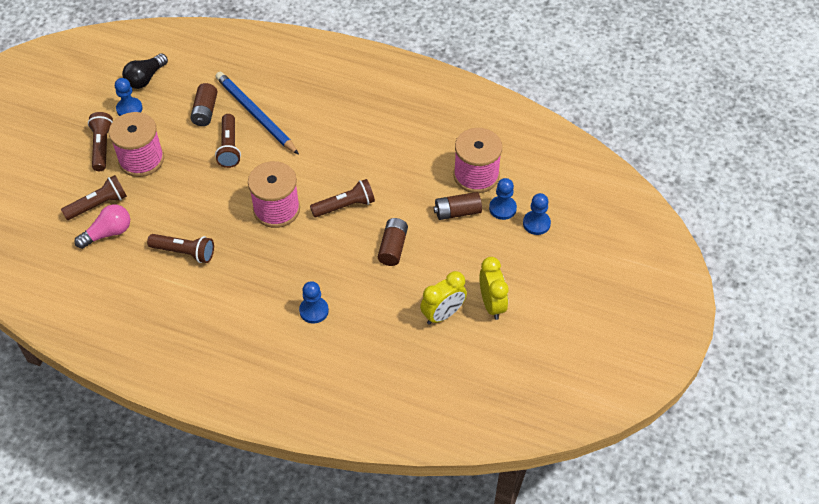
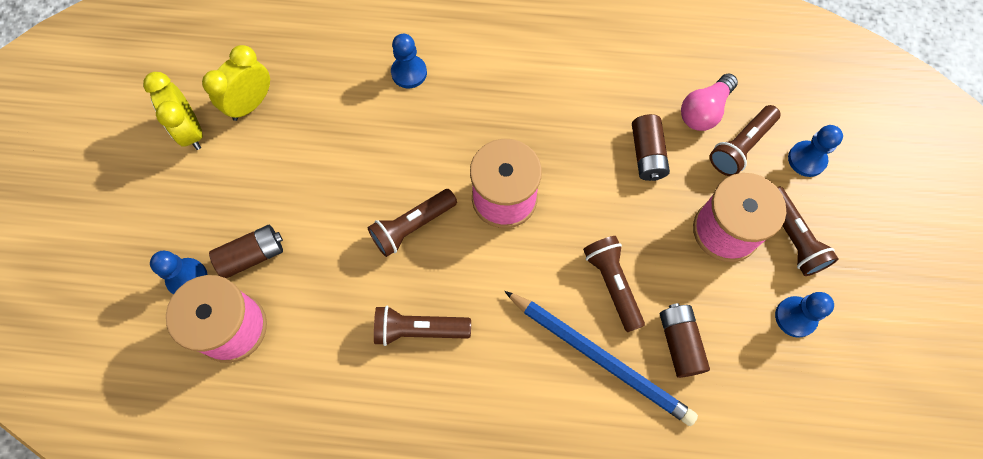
camera: 165 degrees right, 15 degrees up
black light bulb [122,53,168,89] -> none
brown flashlight [147,234,214,263] -> brown flashlight moved to [374,306,471,346]
brown battery [378,218,408,266] -> brown battery moved to [632,114,670,181]
blue pawn [523,193,551,235] -> blue pawn moved to [788,125,843,177]

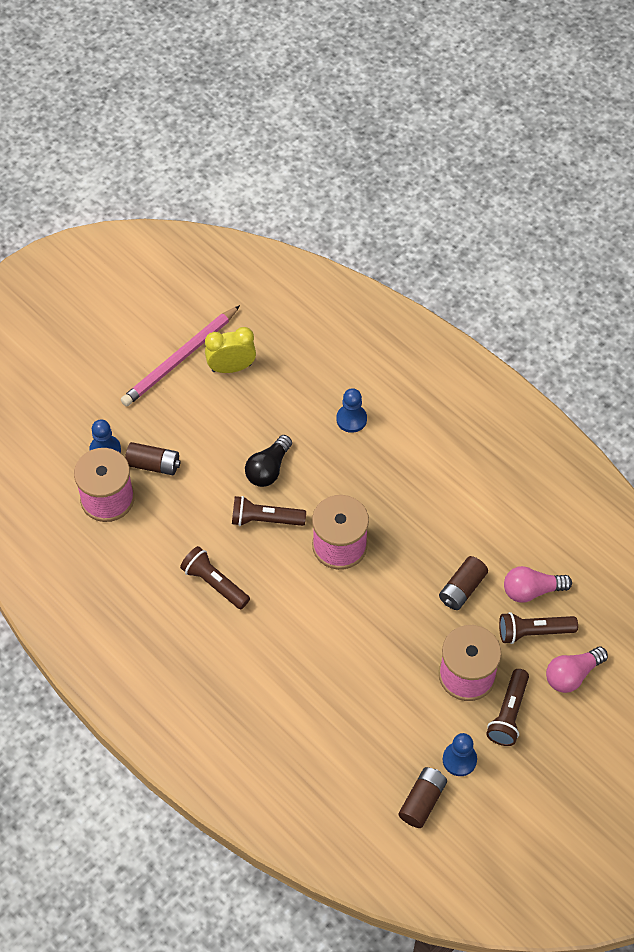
camera: 40 degrees right, 10 degrees down
yellow clock [143,72,203,150] -> pink pencil [121,305,240,406]
blue pencil [504,291,698,426] -> none
brown flashlight [583,236,645,332] -> none
brown battery [660,303,710,378] -> brown battery moved to [398,767,447,828]
blue pawn [788,125,843,177] -> pink light bulb [546,647,608,693]
none -> black light bulb [245,435,292,487]

